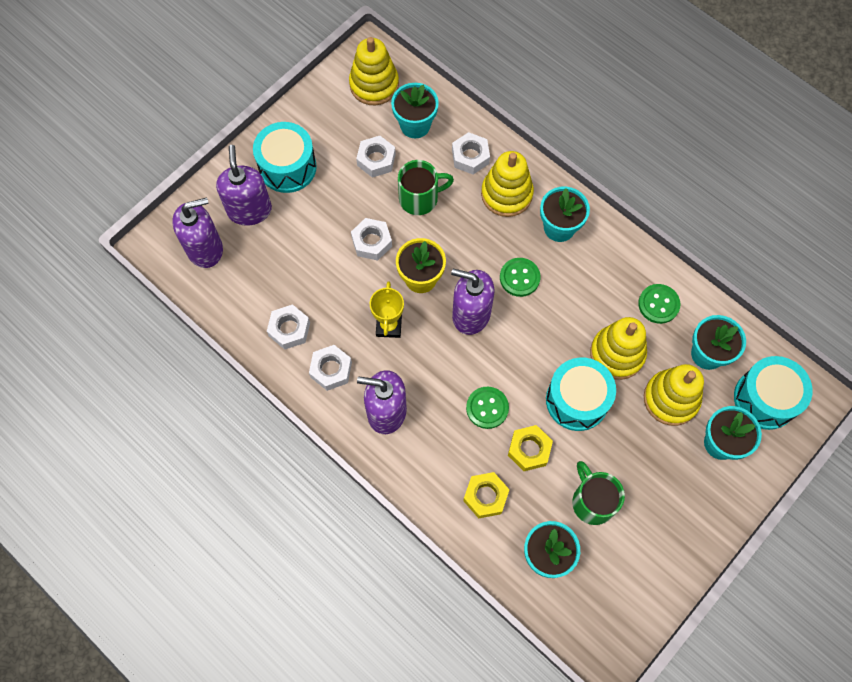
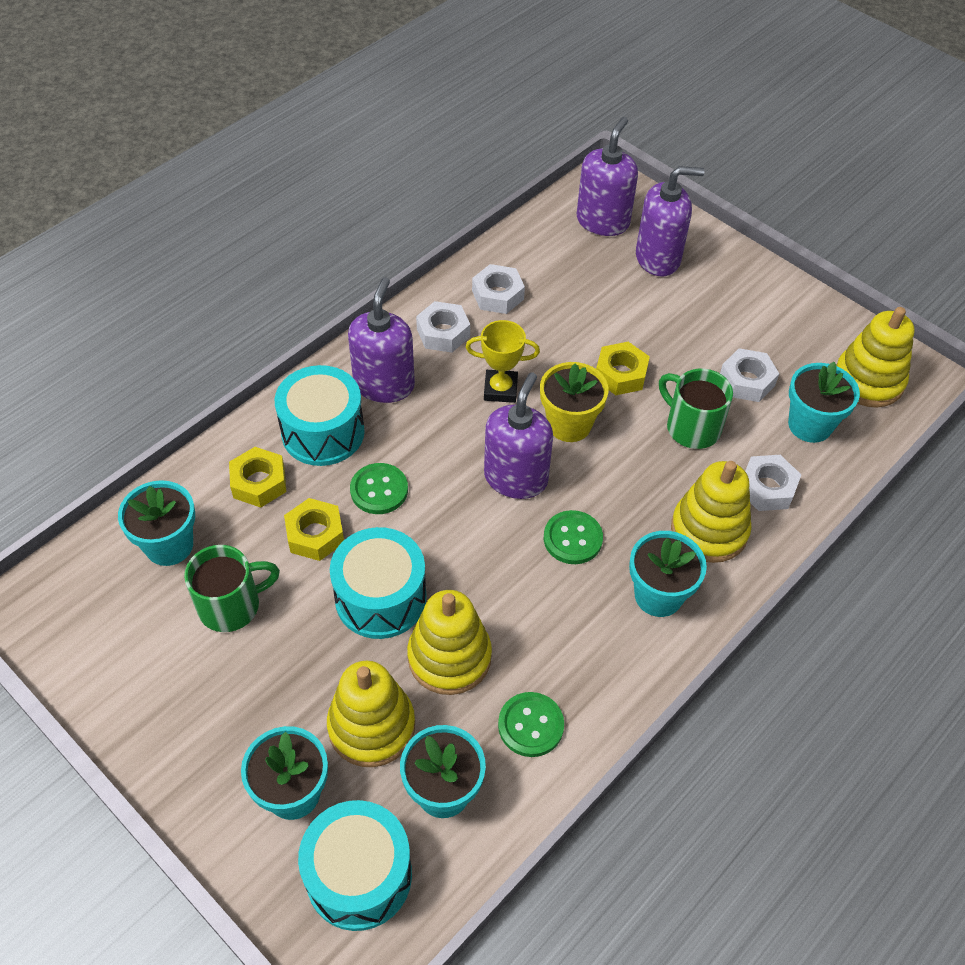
camera: 90 degrees right, 15 degrees down
purple soap dispenser [172,197,223,268] -> purple soap dispenser turned 135 degrees counterclockwise [577,117,638,236]
turquoise drum [253,122,317,193] -> turquoise drum moved to [275,365,365,466]
white nut [351,218,392,261] -> yellow nut [596,342,650,395]
green mug [398,160,454,215] -> green mug turned 150 degrees clockwise [659,369,733,449]

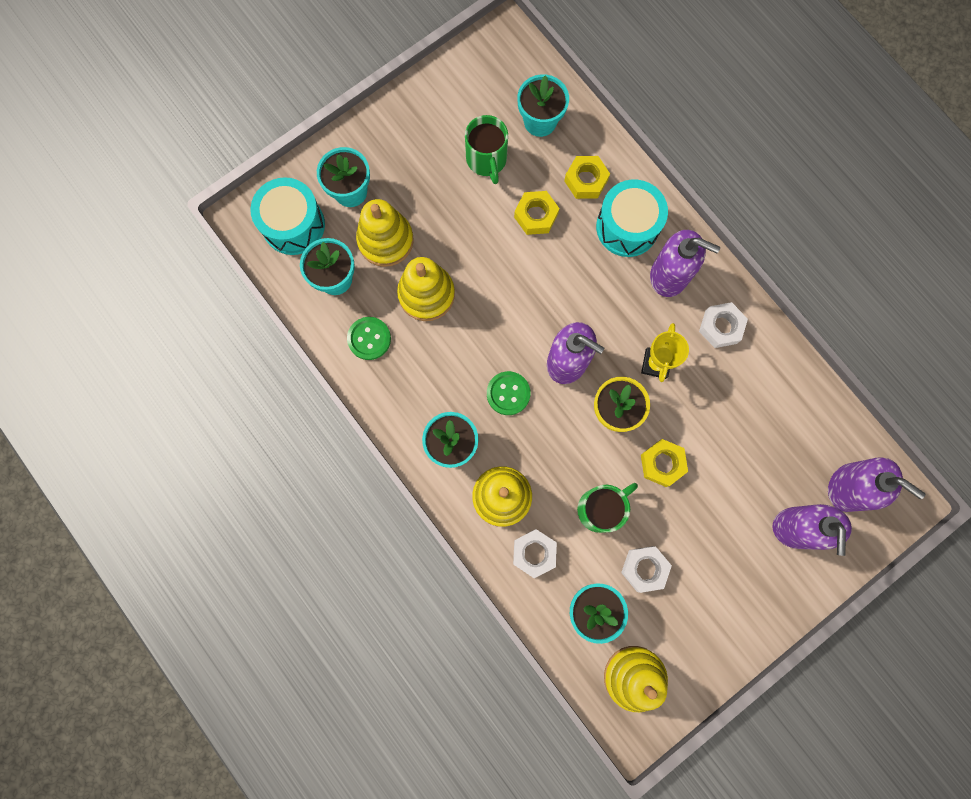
camera: 100 degrees right, 25 degrees up
turquoise drum [330,527,426,639] -> none
green button [350,463,408,514] -> none
white nut [472,264,525,314] -> none

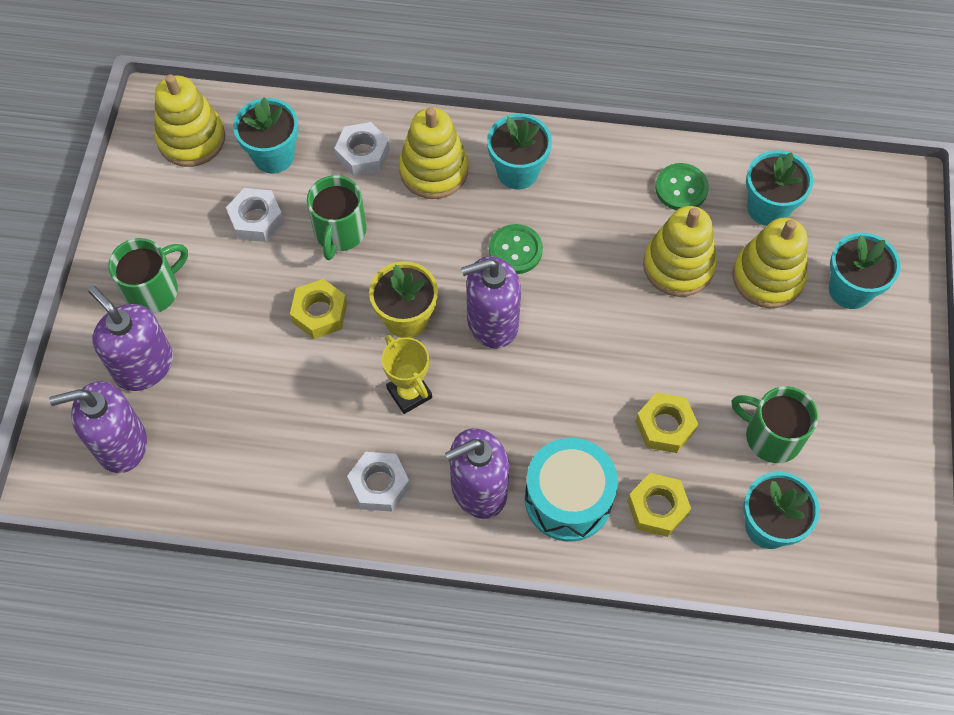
camera: 135 degrees right, 15 degrees down
turquoise drum [250,177,325,255] -> none
none -> green mug [108,238,188,314]

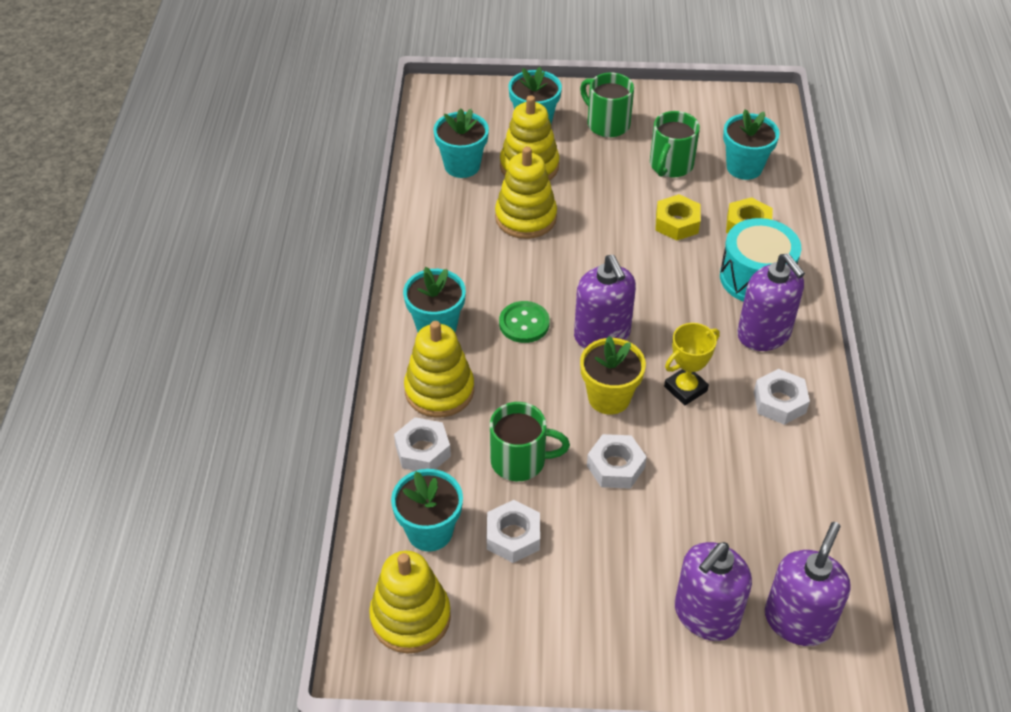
camera: 95 degrees left, 15 degrees down
purple soap dispenser [49,381,147,473] -> purple soap dispenser turned 135 degrees counterclockwise [765,522,851,646]
green mug [108,238,188,314] -> green mug moved to [580,73,634,137]
yellow nut [290,279,347,339] -> white nut [587,434,647,489]
green button [655,163,709,210] -> none

